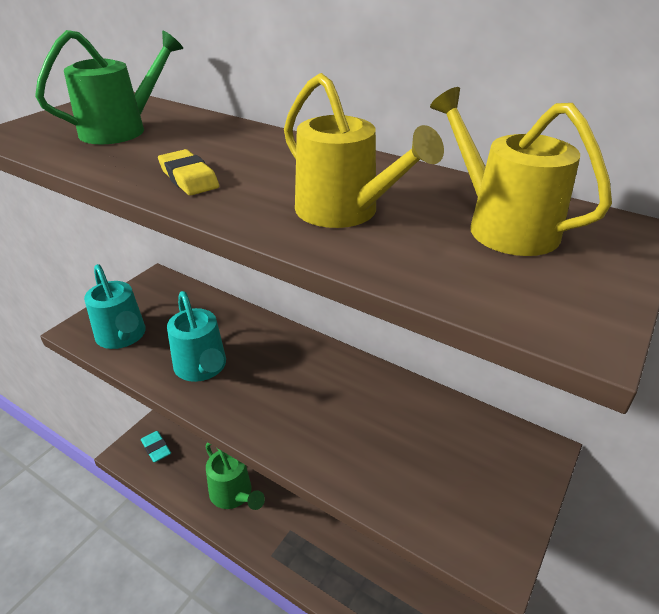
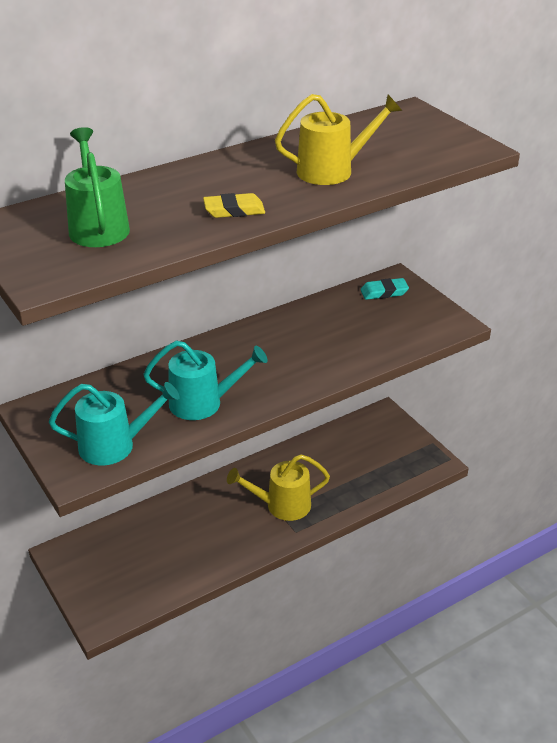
camera: 65 degrees left, 0 degrees up
turquoise eraser [141,431,171,462] -> turquoise eraser moved to [360,278,409,300]
green watering can [206,442,265,510] -> none
yellow watering can [430,87,612,256] -> yellow watering can moved to [227,454,330,521]

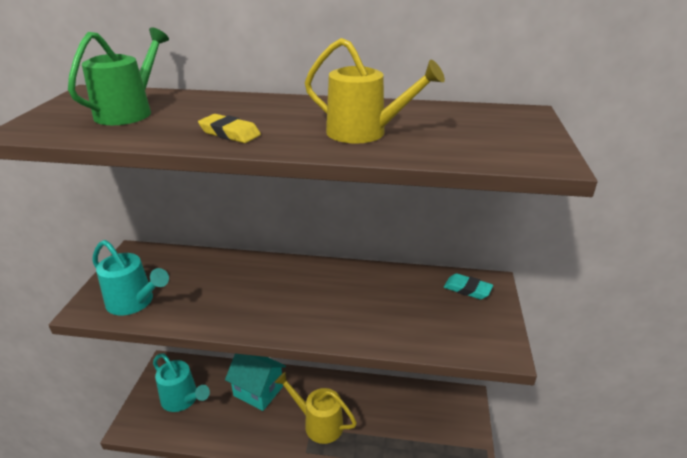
camera: 40 degrees right, 5 degrees down
turquoise watering can [143,341,268,420] -> turquoise watering can moved to [153,353,210,412]
none -> turquoise house [225,354,286,411]

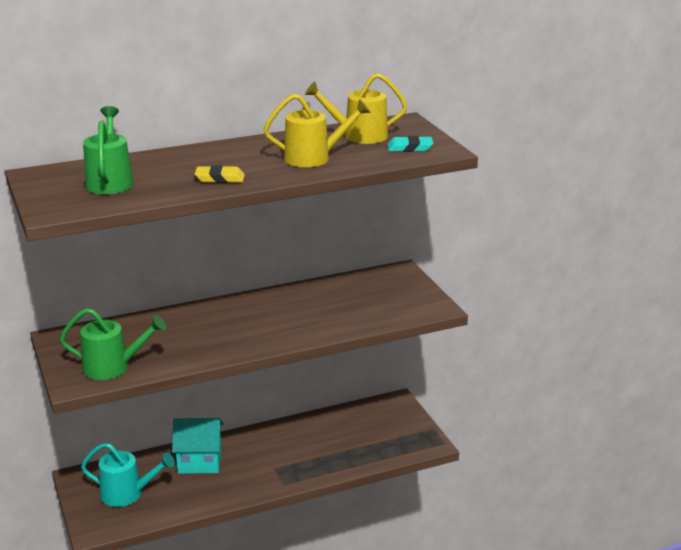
camera: 30 degrees left, 5 degrees down
turquoise watering can [92,240,169,315] -> green watering can [60,308,166,380]
yellow watering can [275,372,357,444] -> yellow watering can moved to [305,73,407,144]
turquoise eraser [444,273,493,299] -> turquoise eraser moved to [387,136,433,152]

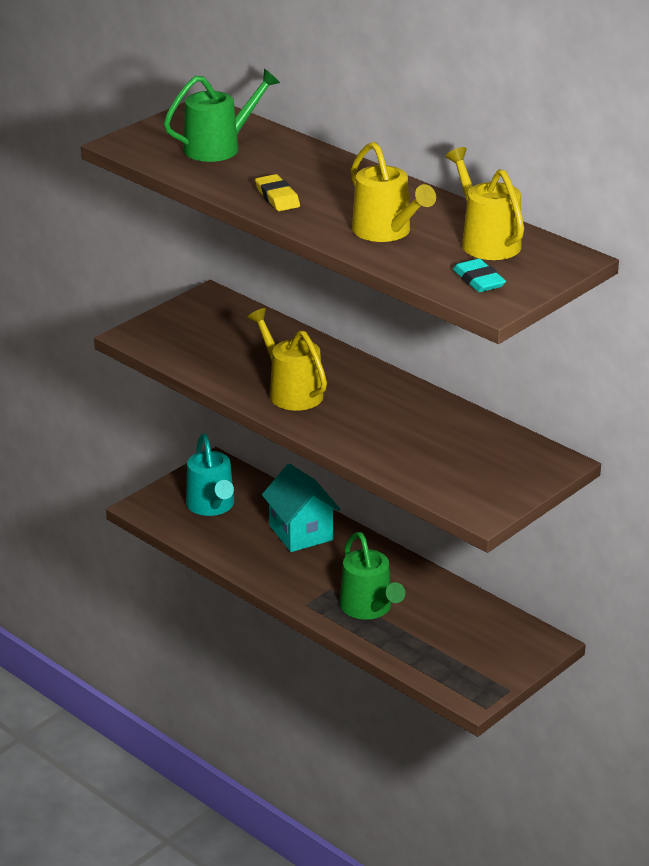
camera: 65 degrees right, 5 degrees up
green watering can [60,308,166,380] -> green watering can moved to [340,532,405,620]
none -> yellow watering can [247,308,327,411]

